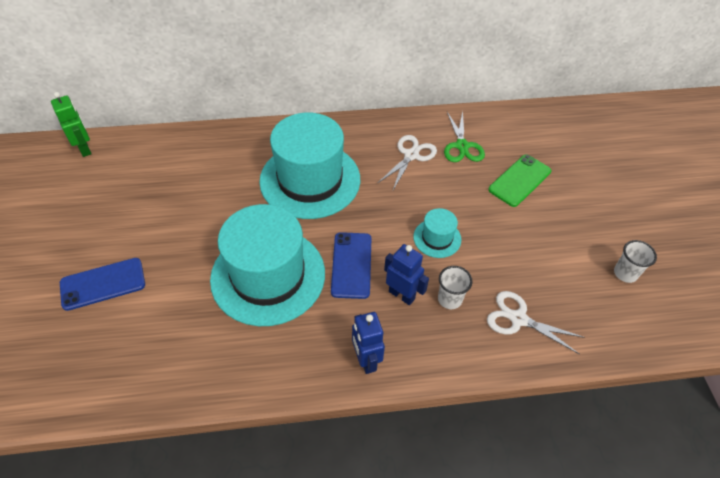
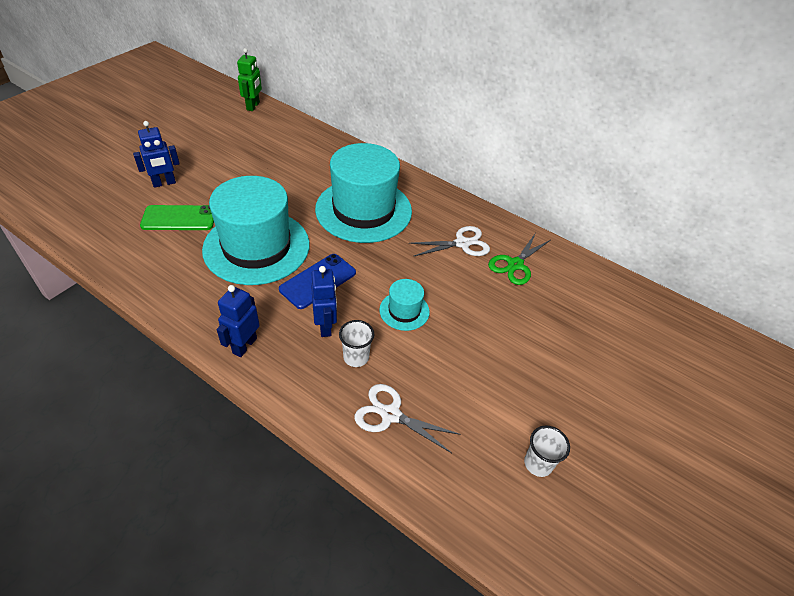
camera: 40 degrees right, 5 degrees down
blue phone [60,258,145,311] -> blue robot [133,121,180,188]
white scissors [487,291,585,354] -> white scissors turned 45 degrees counterclockwise [355,384,461,453]
green phone [488,154,551,207] -> green phone moved to [140,205,214,230]

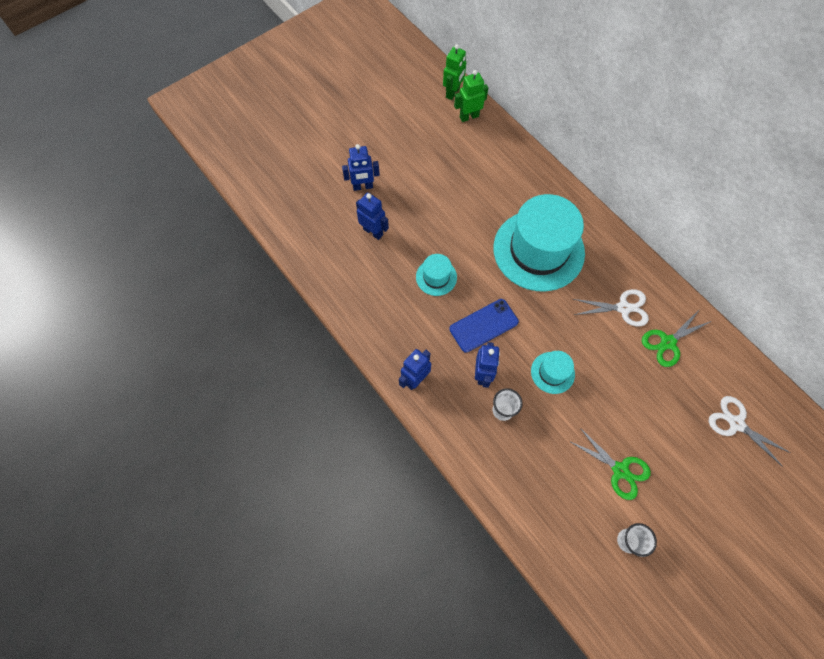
camera: 20 degrees right, 20 degrees up
green phone [140,205,214,230] -> blue robot [356,192,389,240]
turquoise hat [202,176,310,285] -> turquoise hat [416,254,457,296], size x0.44
white scissors [355,384,461,453] -> white scissors moved to [709,396,791,467]
none -> green robot [454,70,488,122]
none -> green scissors [569,427,651,500]

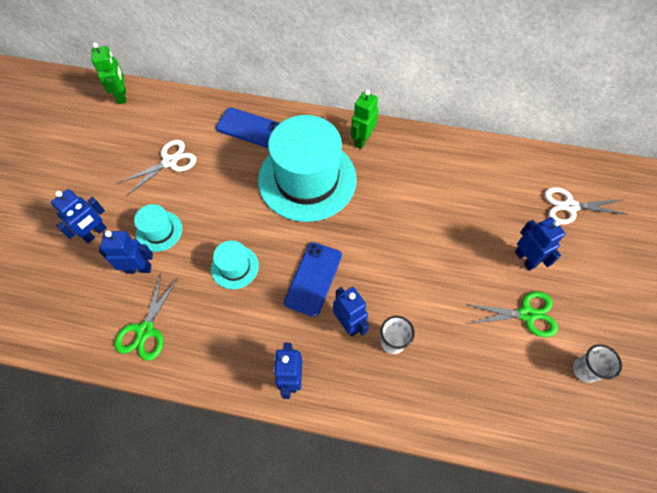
camera: 40 degrees left, 5 degrees down
green robot [454,70,488,122] -> green robot moved to [351,90,378,149]
turquoise hat [531,351,575,394] -> turquoise hat moved to [134,204,182,252]
white scissors [573,289,649,326] -> white scissors moved to [119,140,196,195]
green scissors [642,309,712,367] -> green scissors moved to [114,274,178,361]
none -> blue phone [216,108,280,148]
none -> blue robot [515,217,566,271]

